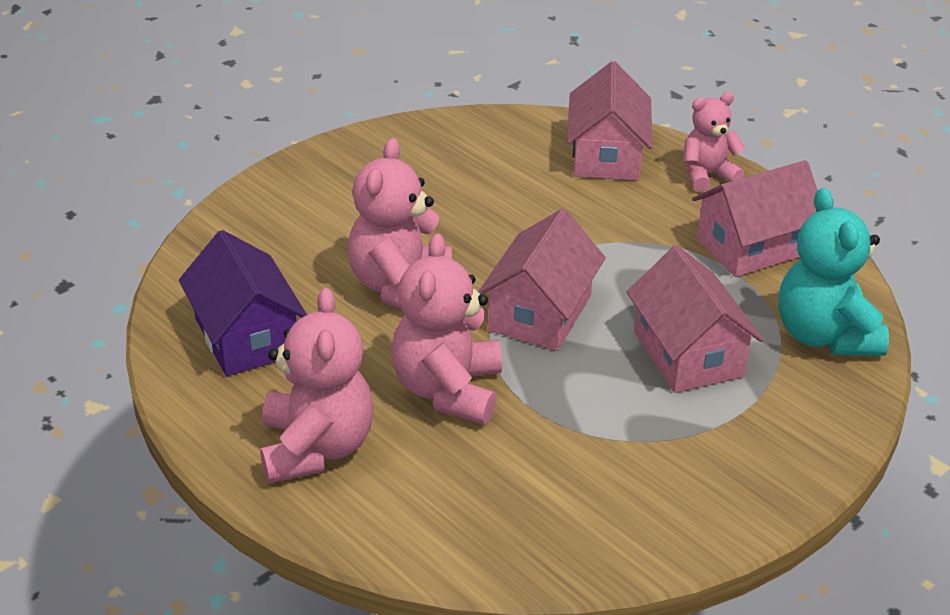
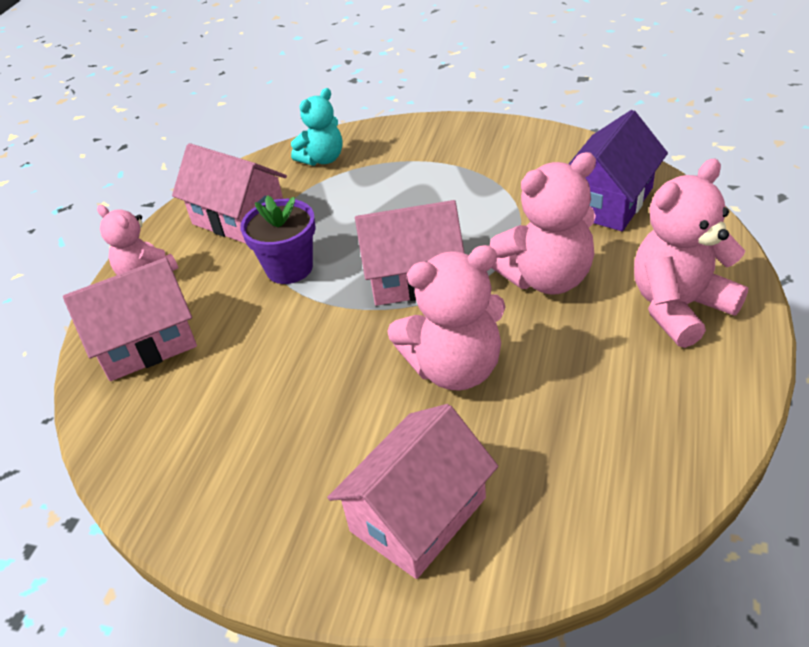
camera: 115 degrees left, 5 degrees up
purple house [179,230,307,376] -> purple house moved to [569,110,668,231]
pink house [627,246,764,393] -> pink house moved to [327,404,498,579]
turquoise teddy bear [779,188,889,356] -> turquoise teddy bear [291,88,342,166], size x0.63
none -> purple flower pot [240,195,316,284]

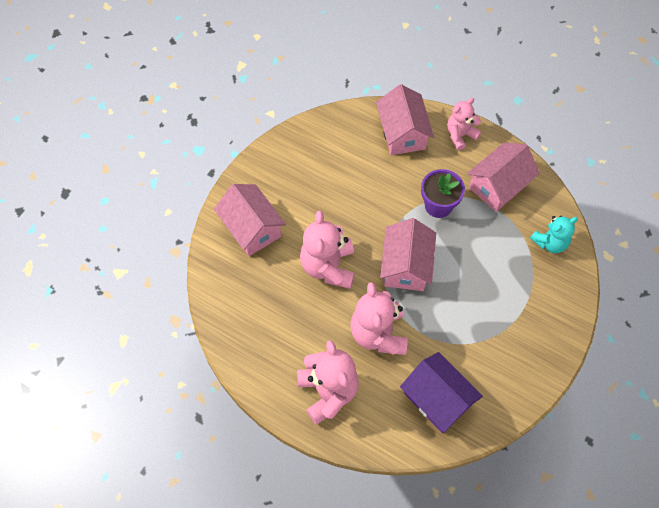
camera: 100 degrees right, 20 degrees up
turquoise teddy bear [291,88,342,166] -> turquoise teddy bear turned 90 degrees counterclockwise [530,216,578,253]

